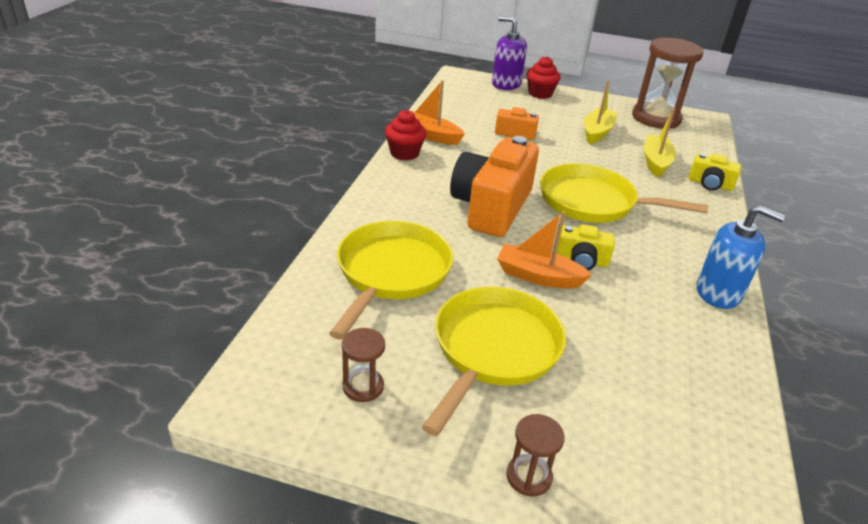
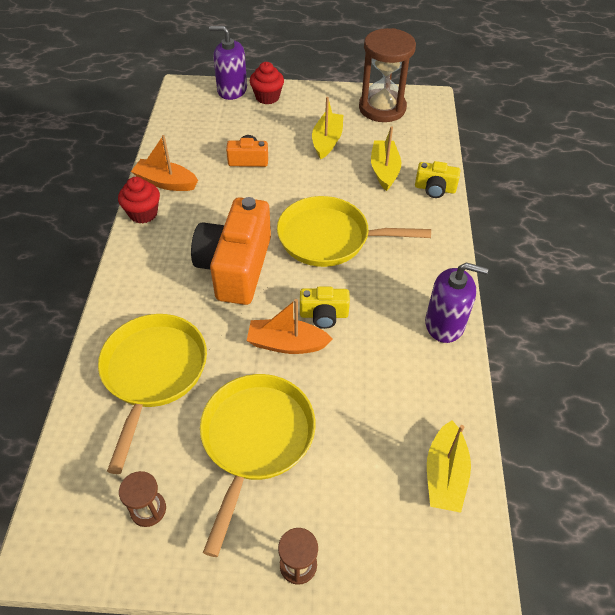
camera: 10 degrees left, 15 degrees up
blue soap dispenser [697,205,785,309] -> purple soap dispenser [425,262,488,343]
none -> yellow boat [427,420,471,513]

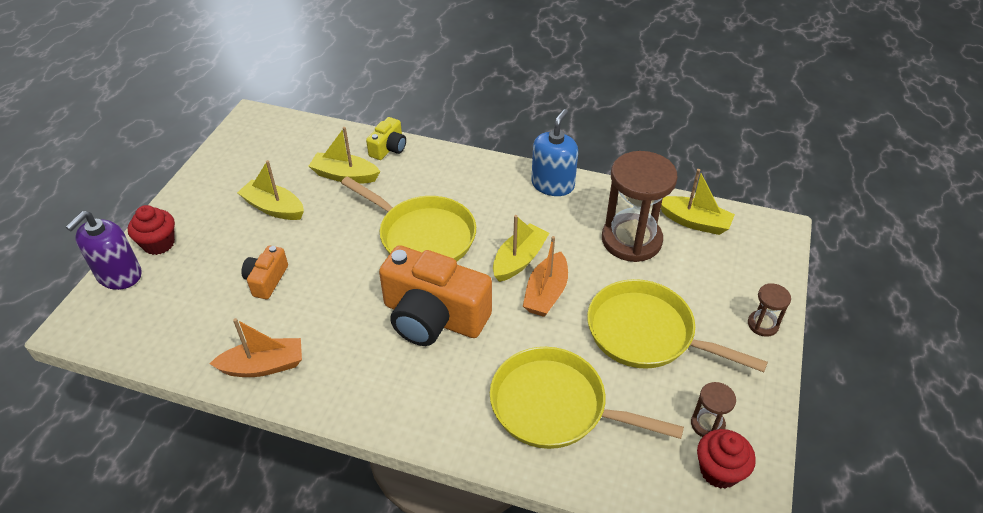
camera: 75 degrees left, 5 degrees down
red cupcake [118,177,160,223] -> red cupcake moved to [697,429,756,489]
orange boat [131,135,198,191] -> orange boat turned 135 degrees counterclockwise [209,318,302,377]
yellow pan [277,196,431,267] -> yellow pan turned 75 degrees counterclockwise [341,176,476,262]
yellow camera [300,287,350,329] -> yellow boat [493,215,549,282]
brown hourglass [359,28,416,122] -> brown hourglass moved to [602,151,678,262]
purple soap dispenser [425,262,488,343] -> blue soap dispenser [531,109,578,196]

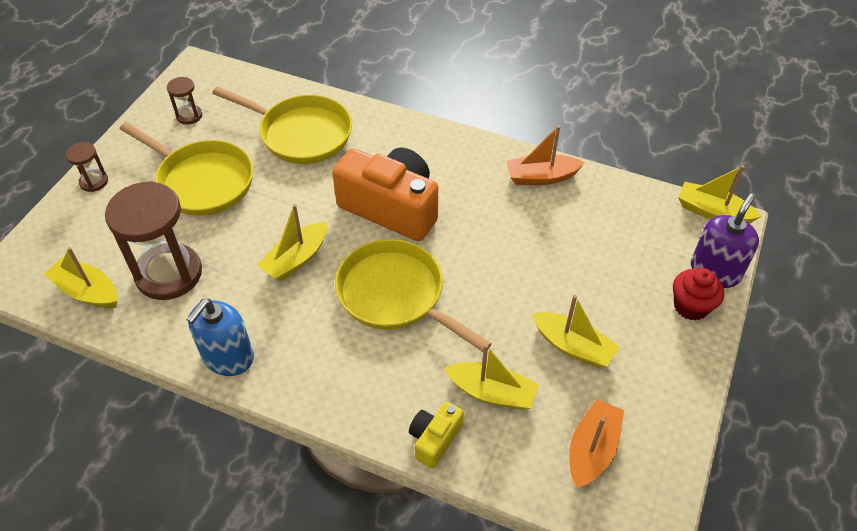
camera: 175 degrees left, 5 degrees up
orange camera [241,246,288,299] -> none
orange boat [523,236,568,317] -> orange boat moved to [569,399,624,488]
red cupcake [697,429,756,489] -> none
none -> yellow boat [678,165,762,224]

